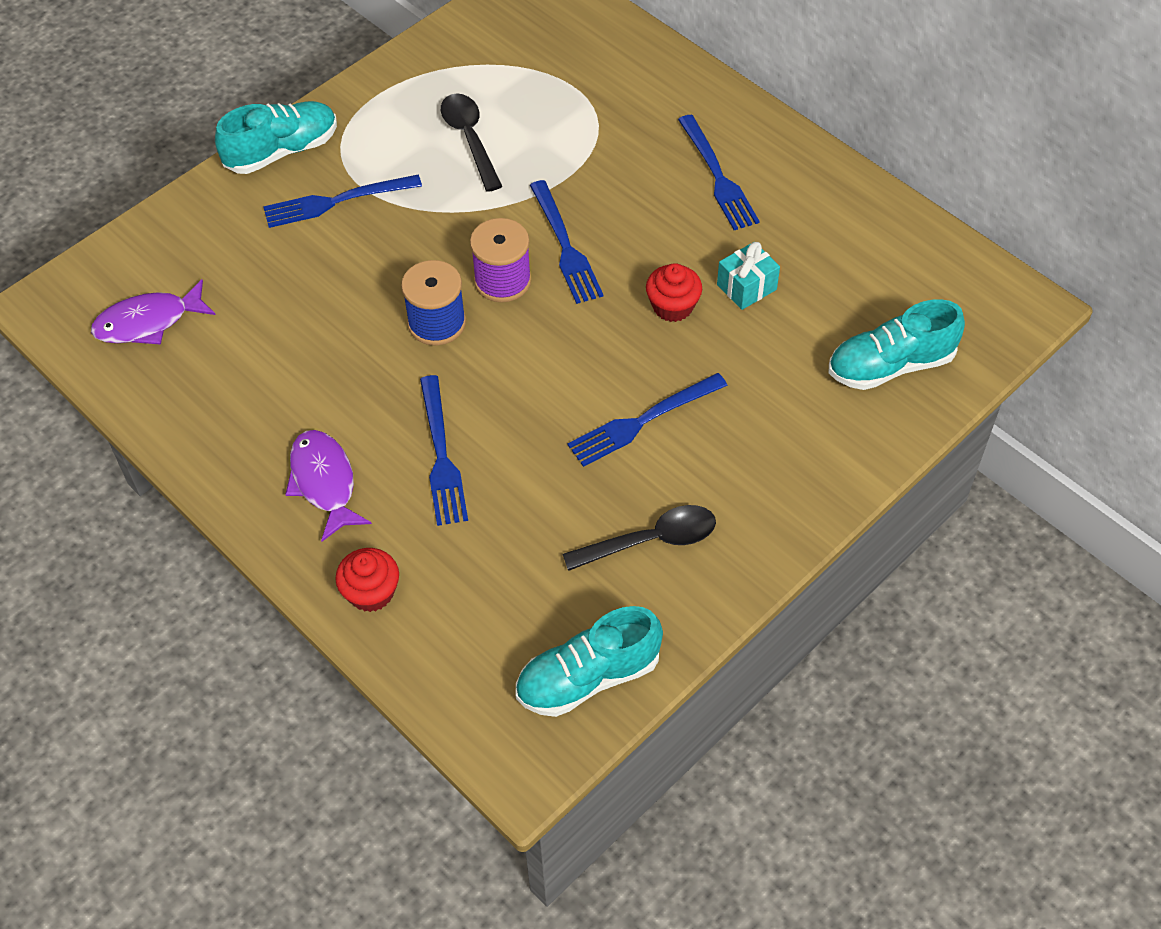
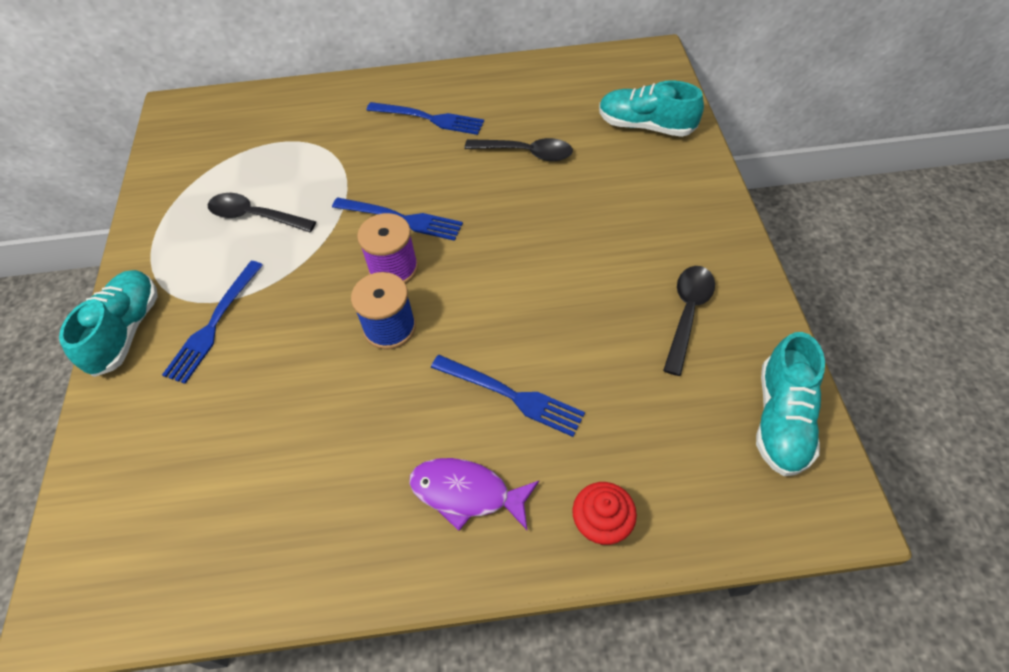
camera: 50 degrees left, 0 degrees up
purple fish [91,279,215,345] -> none
blue fork [567,373,728,467] -> none
red cupcake [646,263,702,322] -> none
turquoise gift [717,242,780,310] -> black spoon [465,138,573,161]
turquoise shoe [829,299,965,390] -> turquoise shoe turned 90 degrees clockwise [599,80,704,137]

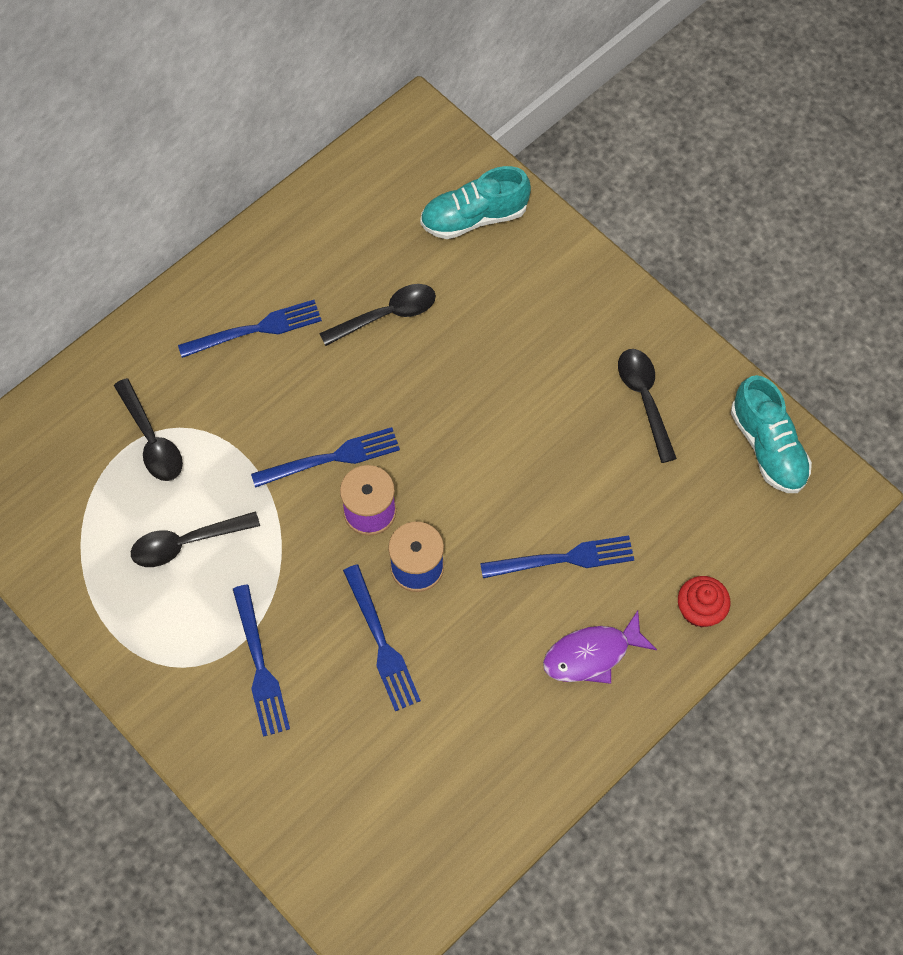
camera: 40 degrees left, 10 degrees up
turquoise shoe [59,270,158,377] -> none
none -> black spoon [114,378,183,481]
none -> blue fork [343,564,421,711]

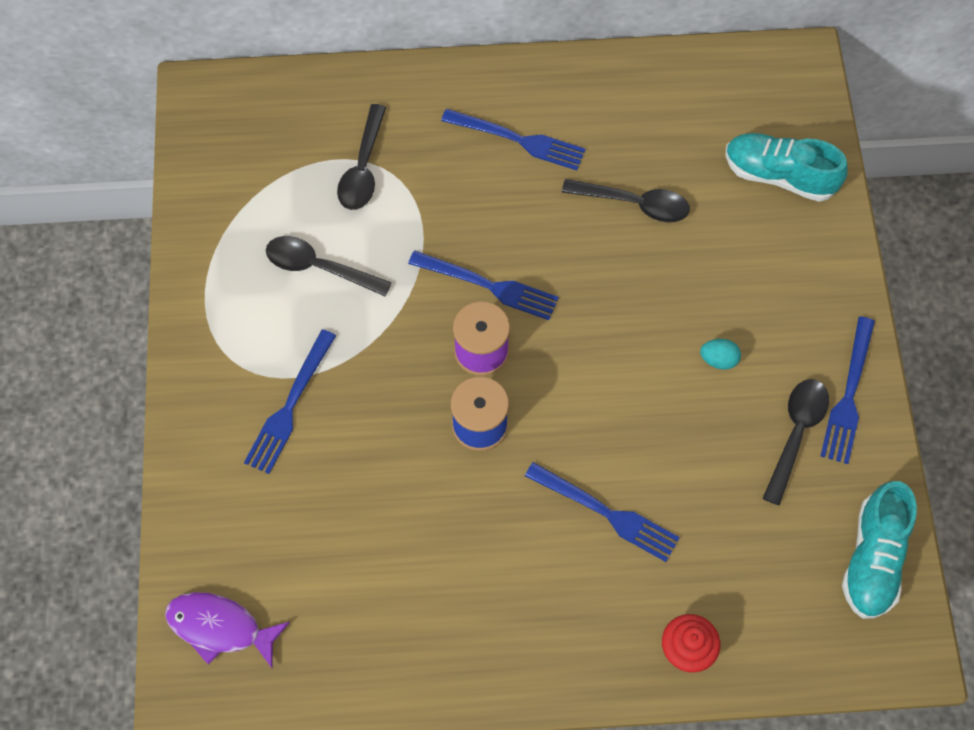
camera: 40 degrees right, 0 degrees up
blue fork [343,564,421,711] -> blue fork moved to [821,316,875,464]
purple fish [543,611,657,684] -> purple fish moved to [165,592,290,668]
none -> turquoise egg [700,339,741,370]

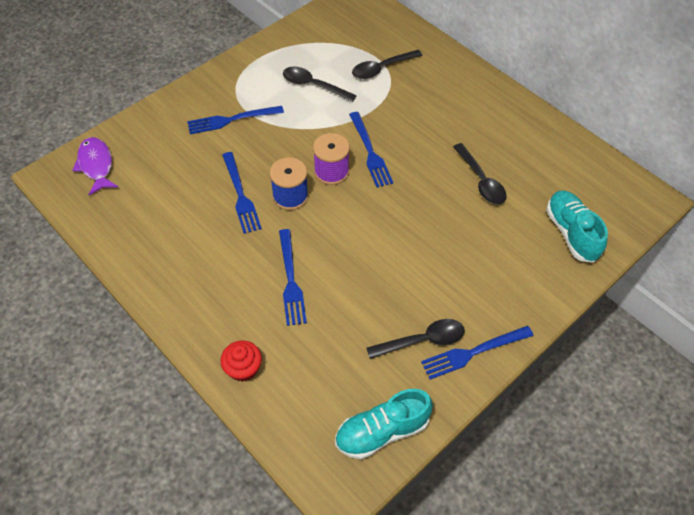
camera: 50 degrees right, 10 degrees down
black spoon [266,236,392,297] -> black spoon turned 45 degrees counterclockwise [283,67,357,102]
blue fork [441,109,586,170] -> blue fork moved to [222,152,262,234]
turquoise egg [700,339,741,370] -> none

